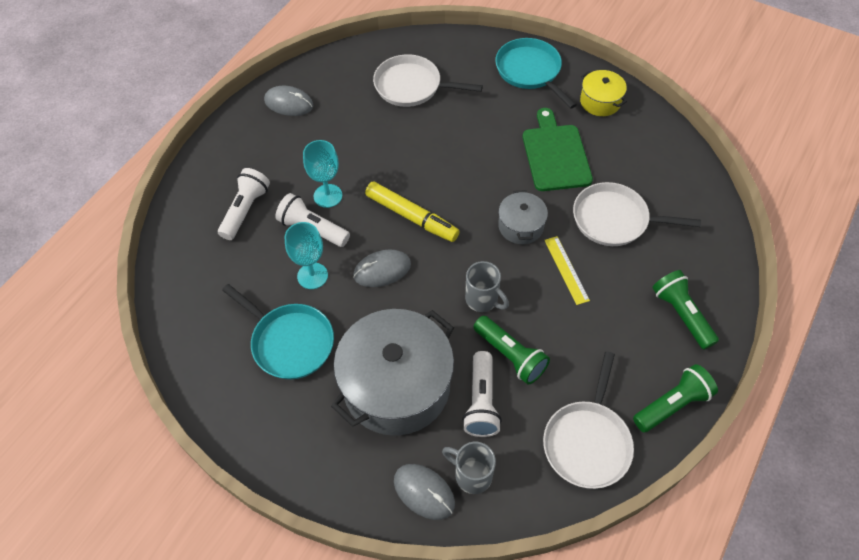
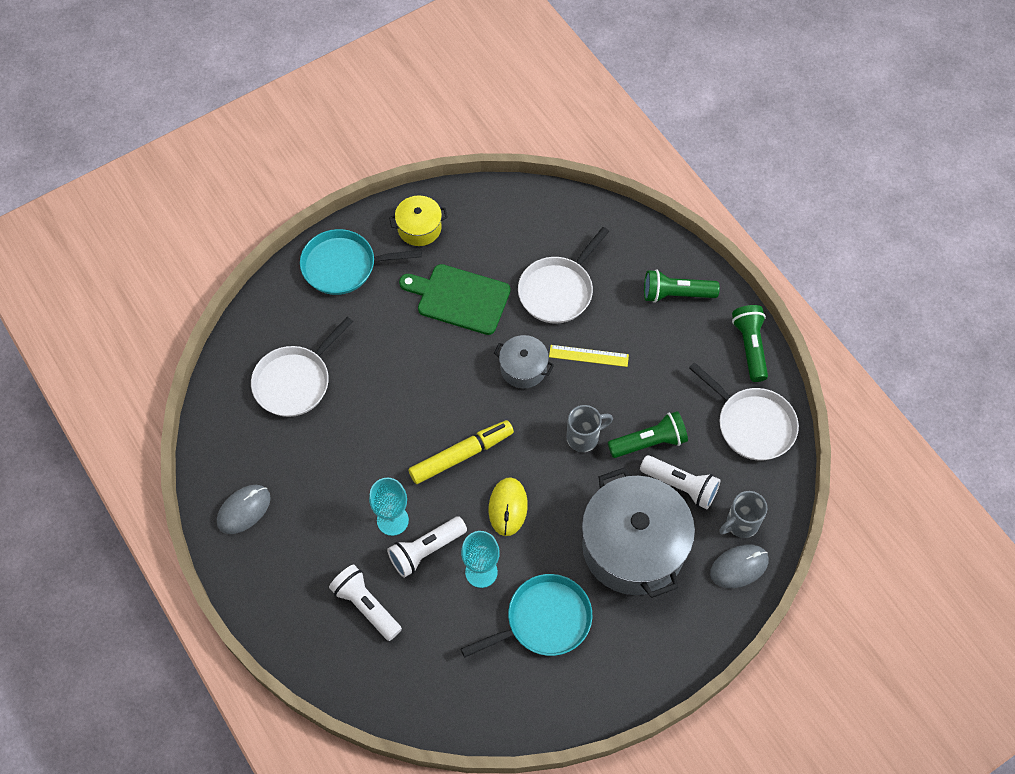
camera: 65 degrees left, 5 degrees up
grey mouse [353,249,411,287] -> yellow mouse [489,477,528,536]

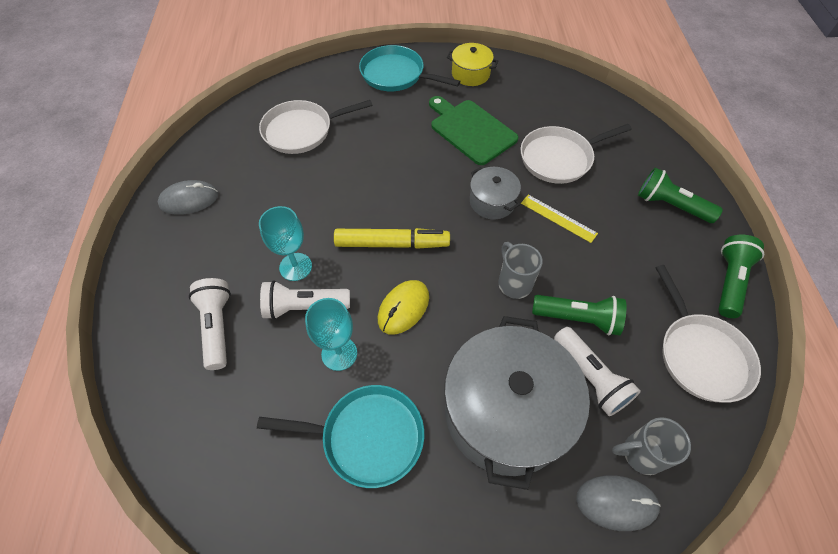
camera: 30 degrees right, 5 degrees down
grey mug [566,405,613,452] -> grey mug turned 120 degrees counterclockwise [498,242,543,299]

